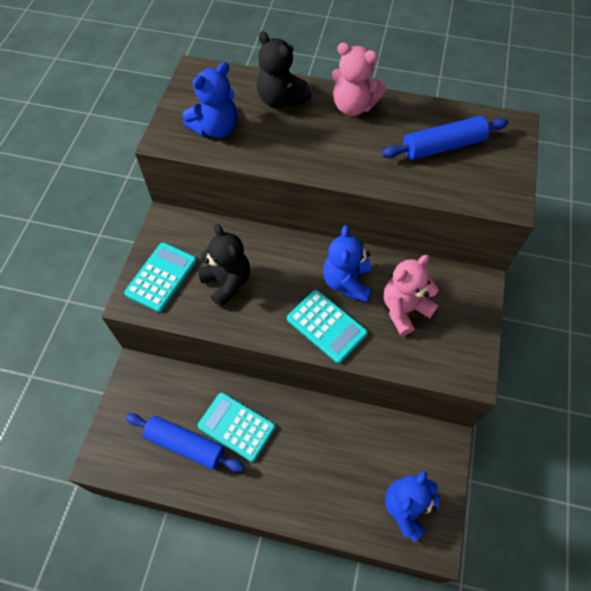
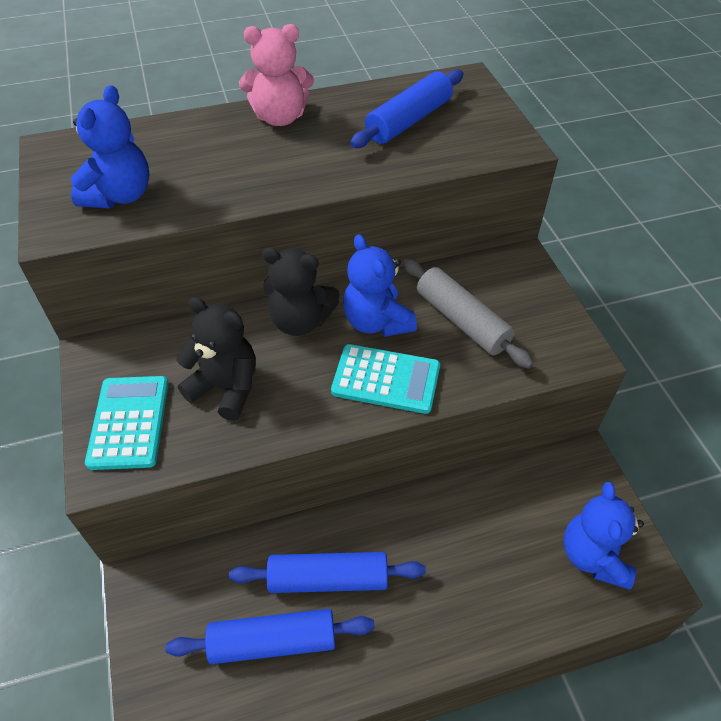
camera: 30 degrees left, 10 degrees down
turquoise calculator [198,392,275,462] -> blue rolling pin [229,552,426,593]
black teddy bear [257,31,312,108] -> black teddy bear moved to [262,247,340,336]
pink teddy bear [384,255,439,336] -> grey rolling pin [403,258,534,369]

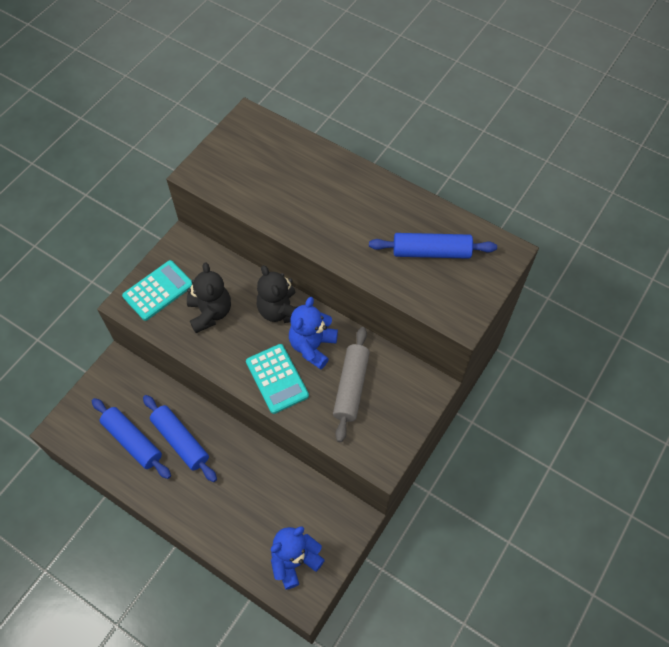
camera: 50 degrees right, 10 degrees up
blue teddy bear [71,85,149,208] -> none
pink teddy bear [239,24,314,126] -> none

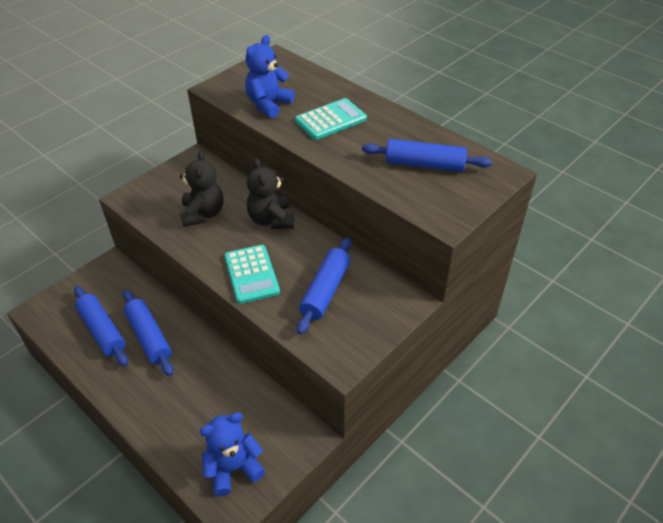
camera: 10 degrees right, 15 degrees down
turquoise calculator [122,260,192,321] -> turquoise calculator moved to [295,98,367,140]
blue teddy bear [289,297,338,370] -> blue teddy bear moved to [245,35,295,118]
grey rolling pin [333,327,370,442] -> blue rolling pin [297,237,351,335]

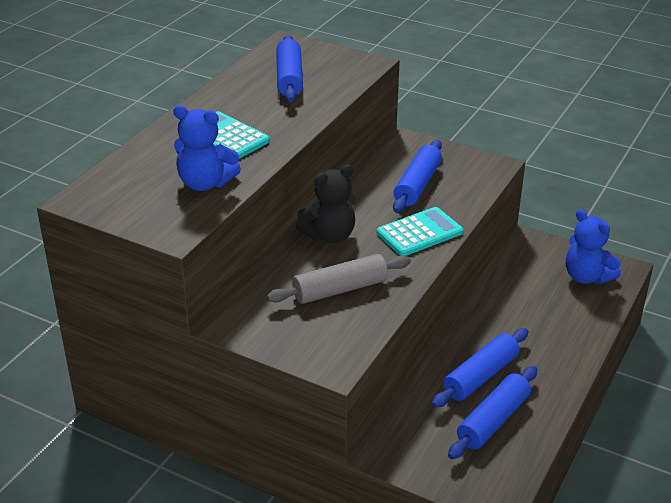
camera: 105 degrees left, 10 degrees down
black teddy bear [180,150,223,227] -> grey rolling pin [267,254,411,304]
blue rolling pin [297,237,351,335] -> blue rolling pin turned 75 degrees counterclockwise [393,140,442,213]

